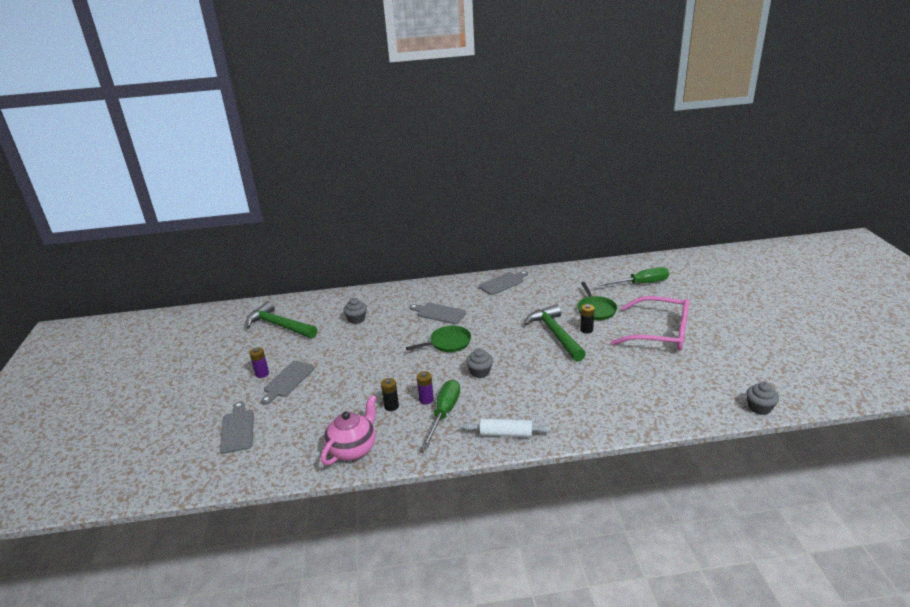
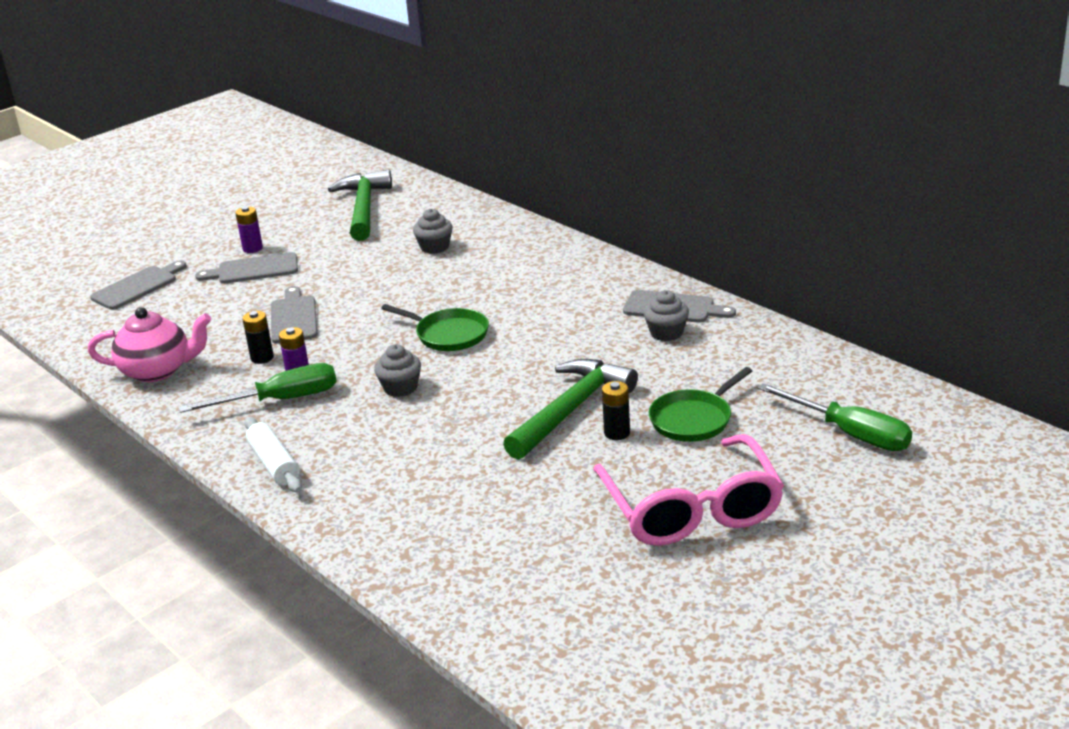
camera: 55 degrees right, 0 degrees up
grey cutting board [409,303,466,324] -> grey cutting board moved to [271,286,318,344]
grey cupcake [746,382,779,415] -> grey cupcake moved to [644,290,689,341]

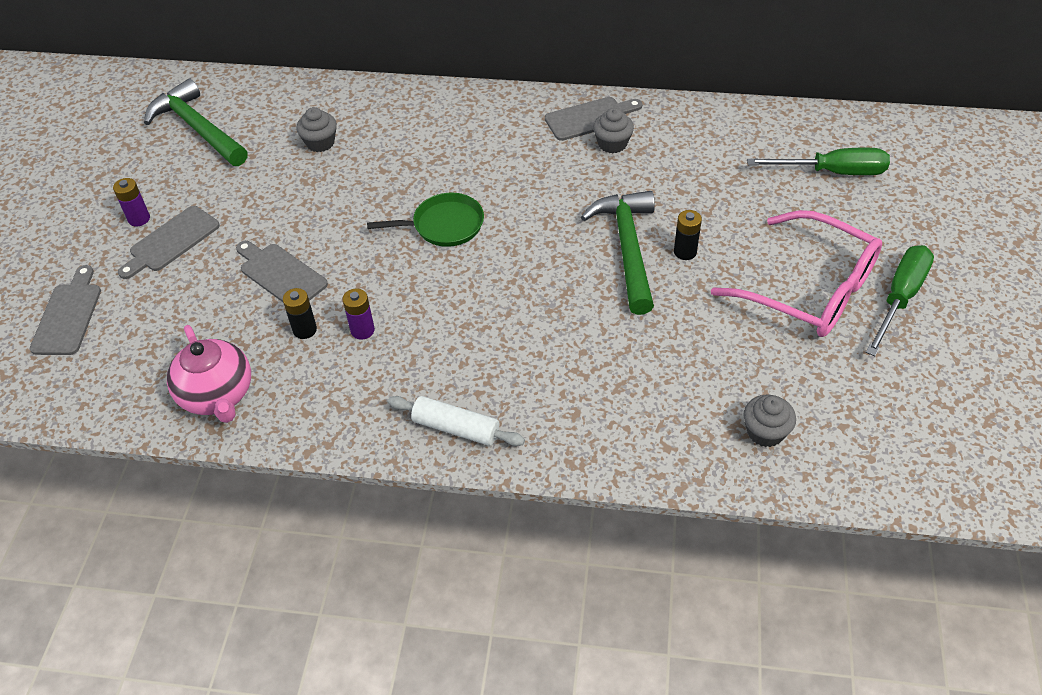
camera: 40 degrees left, 20 degrees up
pink teapot [88,307,211,382] -> pink teapot turned 105 degrees clockwise [167,325,251,423]
green screwdriver [179,363,337,413] -> green screwdriver moved to [866,245,934,356]
grey cupcake [374,344,421,397] -> grey cupcake moved to [744,395,796,447]
green pan [649,367,752,442] -> none

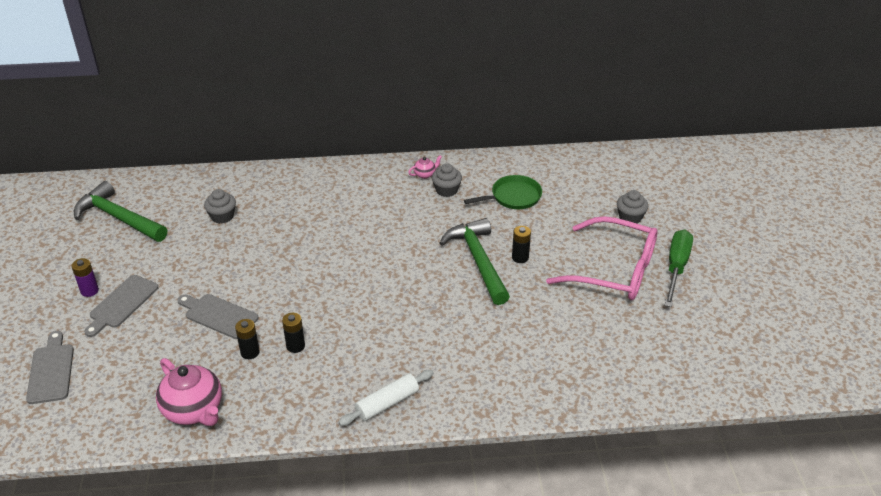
camera: 15 degrees left, 10 degrees down
purple battery [343,289,375,340] -> black battery [282,313,305,353]
green pan [367,193,484,247] -> green pan moved to [464,175,542,209]
white rolling pin [388,396,525,446] -> white rolling pin turned 45 degrees counterclockwise [339,370,433,426]
grey cutting board [545,97,642,141] -> pink teapot [408,155,442,179]
grey cupcake [744,395,796,447] -> grey cupcake moved to [617,190,648,223]
green screwdriver [747,148,890,175] -> none

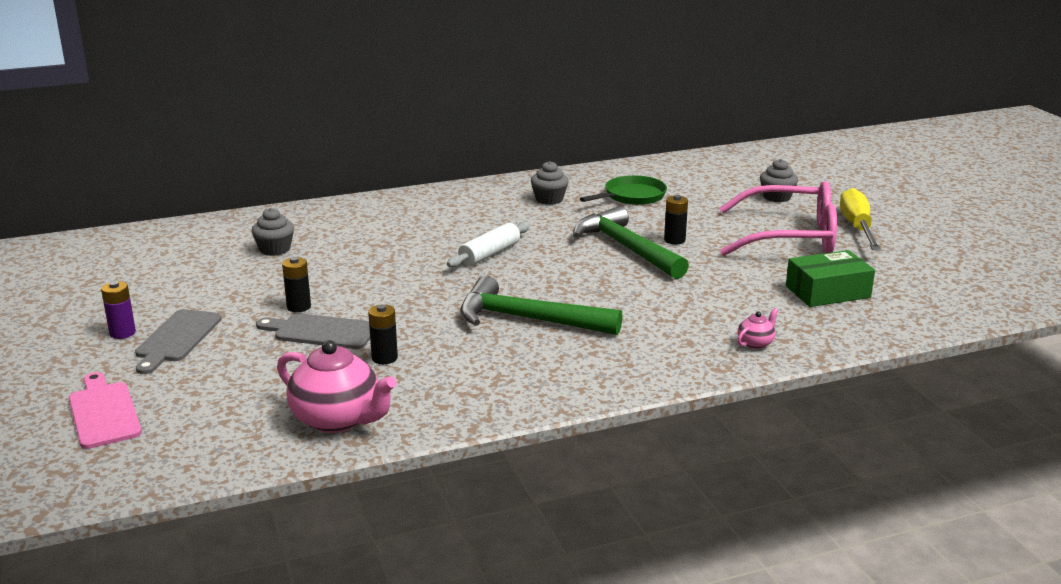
camera: 15 degrees left, 15 degrees down
grey cutting board [26,331,74,404] -> pink cutting board [69,372,142,449]
green hammer [74,181,167,242] -> green hammer moved to [460,276,623,335]
black battery [282,313,305,353] -> black battery moved to [282,257,311,312]
white rolling pin [339,370,433,426] -> white rolling pin moved to [447,222,530,268]
pink teapot [408,155,442,179] -> pink teapot moved to [737,308,778,349]
green screwdriver [665,230,693,307] -> yellow screwdriver [840,188,881,250]
none -> green box [786,250,875,307]

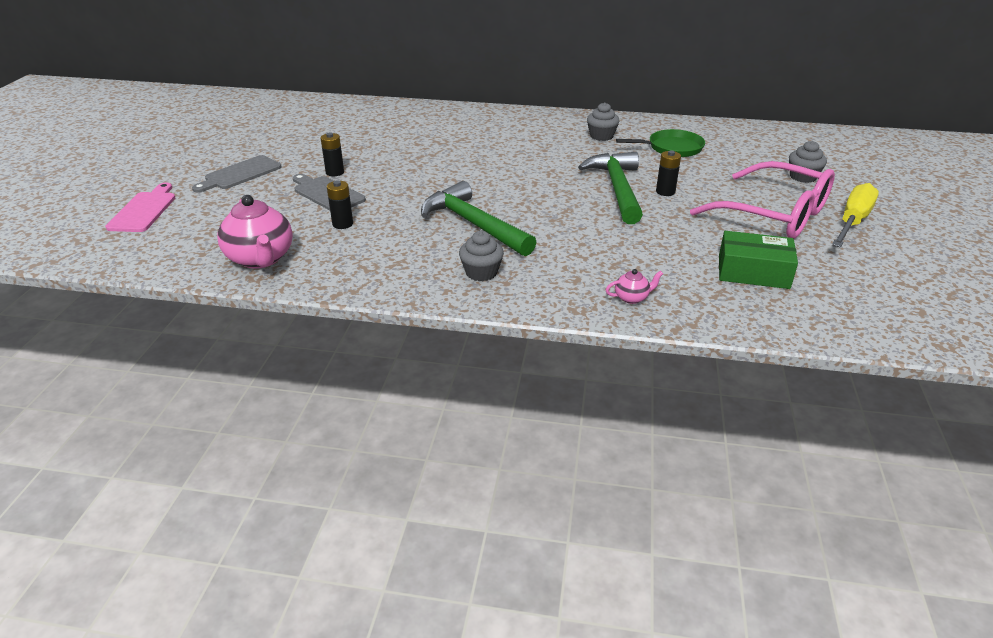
camera: 30 degrees right, 10 degrees up
purple battery [101,281,136,339] -> none
grey cupcake [251,208,294,256] -> grey cupcake moved to [459,231,504,281]
white rolling pin [447,222,530,268] -> none

